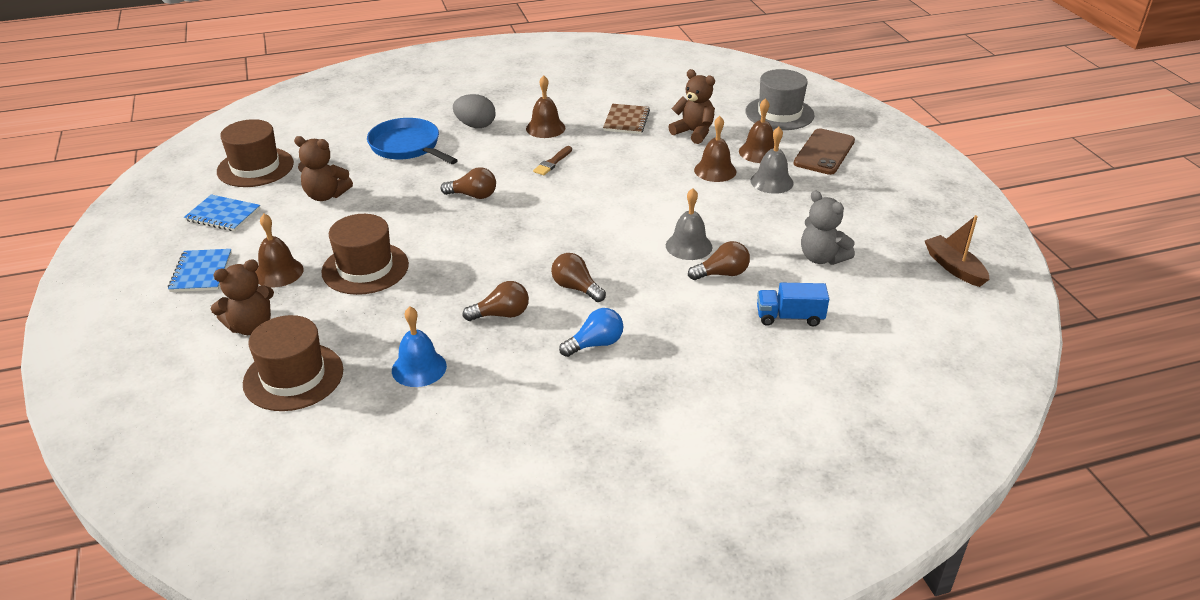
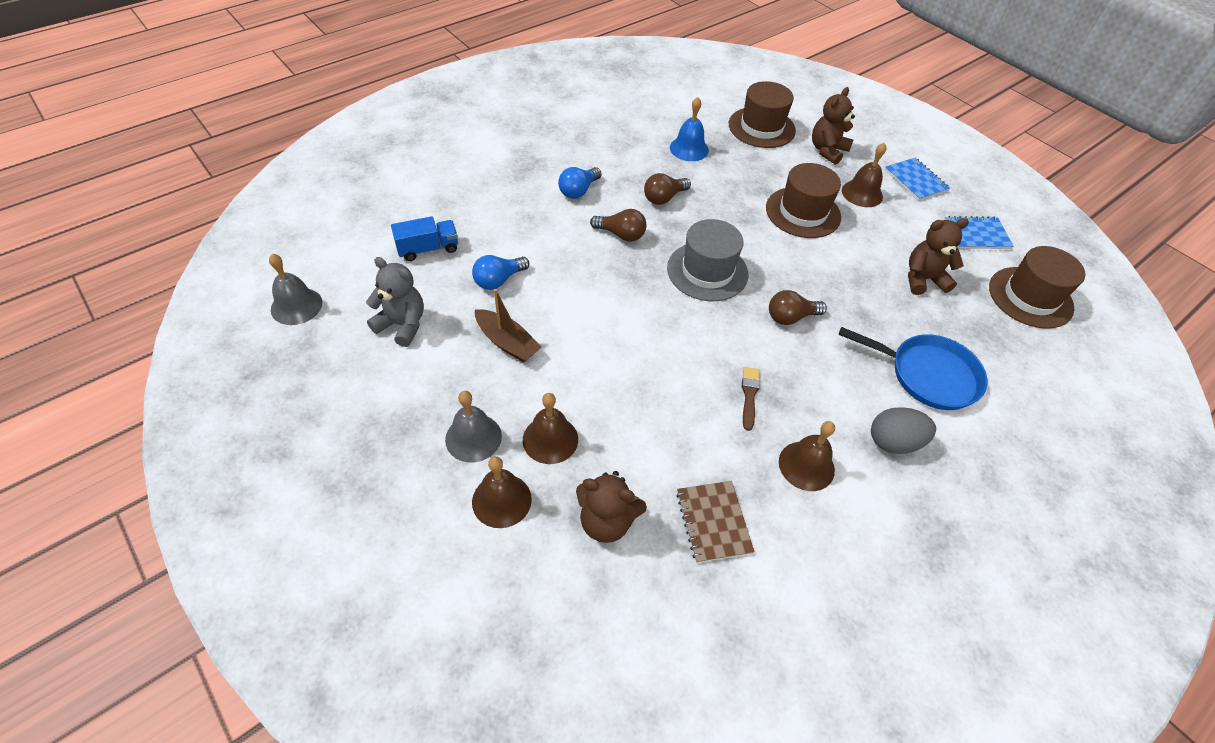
camera: 155 degrees right, 15 degrees up
grey bell [666,188,712,260] -> grey bell moved to [269,254,323,325]
brown light bulb [688,241,750,280] -> blue light bulb [472,255,529,290]
grey hat [745,69,814,130] -> grey hat moved to [667,219,748,301]
brown phone [793,128,855,175] -> none
brown boat [925,215,989,287] -> brown boat moved to [475,289,542,363]

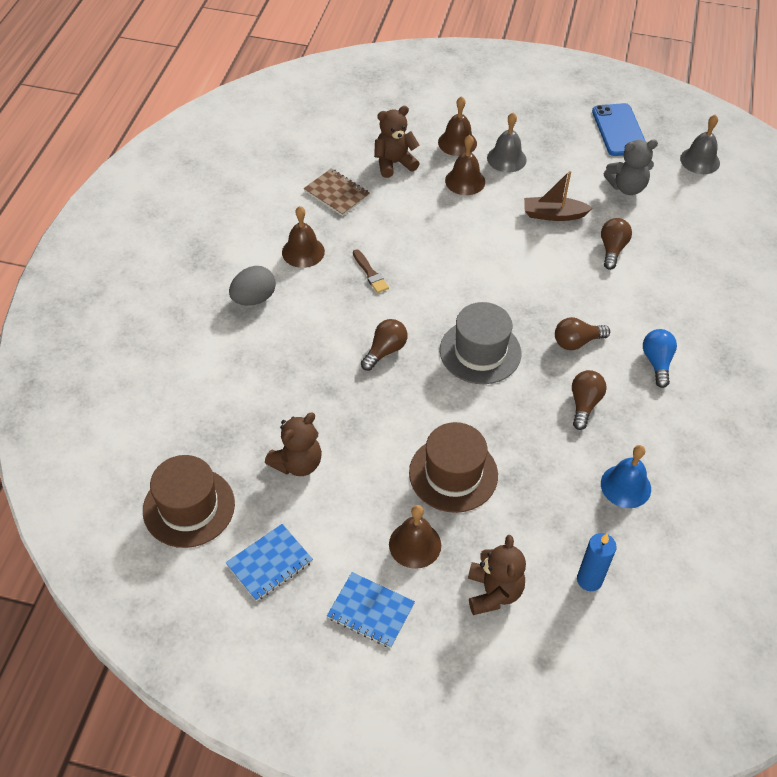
camera: 145 degrees right, 0 degrees up
blue truck [391,216,458,261] -> none
blue light bulb [472,255,529,290] -> brown light bulb [601,218,632,270]
brown hat [729,81,796,148] -> blue candle [577,533,617,591]
blue pan [839,327,988,410] -> none
none -> blue phone [592,103,645,156]

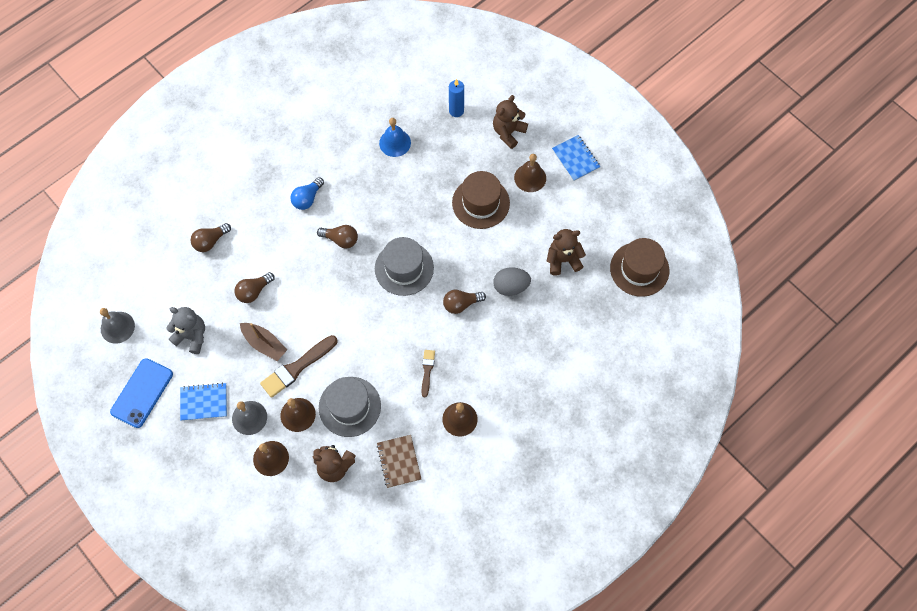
camera: 145 degrees left, 15 degrees up
blue notebook [226,524,313,601] -> blue notebook moved to [180,383,227,421]
grey egg [229,266,276,305] -> grey egg moved to [493,267,531,296]
brown light bulb [572,370,607,430] -> brown light bulb moved to [190,223,231,252]
none -> brown brush [260,335,337,398]
none -> grey hat [319,377,381,437]

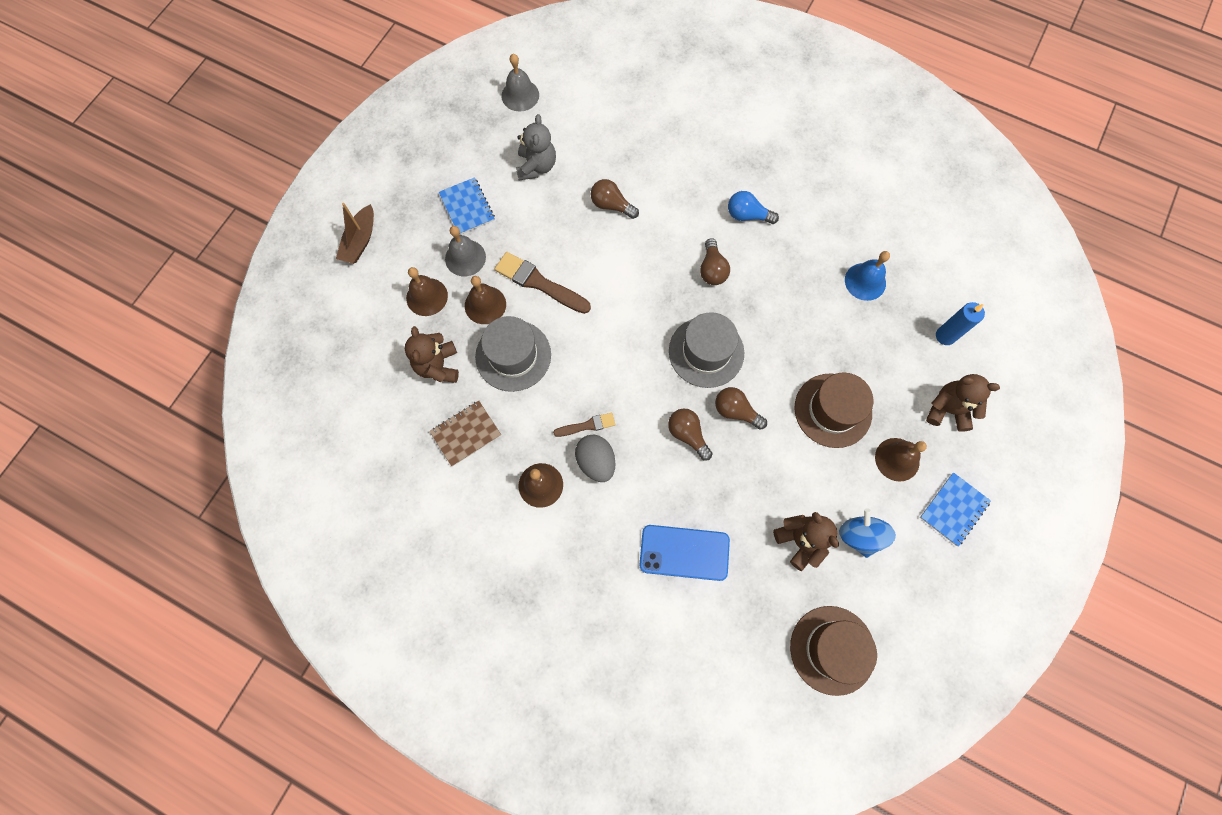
camera: 70 degrees right, 5 degrees up
blue phone [110,358,173,428] -> blue phone moved to [639,525,730,581]
brown light bulb [190,223,231,252] -> brown light bulb moved to [715,387,767,430]
brown boat [240,323,287,361] -> brown boat moved to [336,203,374,264]
grey egg [493,267,531,296] -> grey egg moved to [575,435,616,482]
none -> blue spinning top [839,508,896,558]

